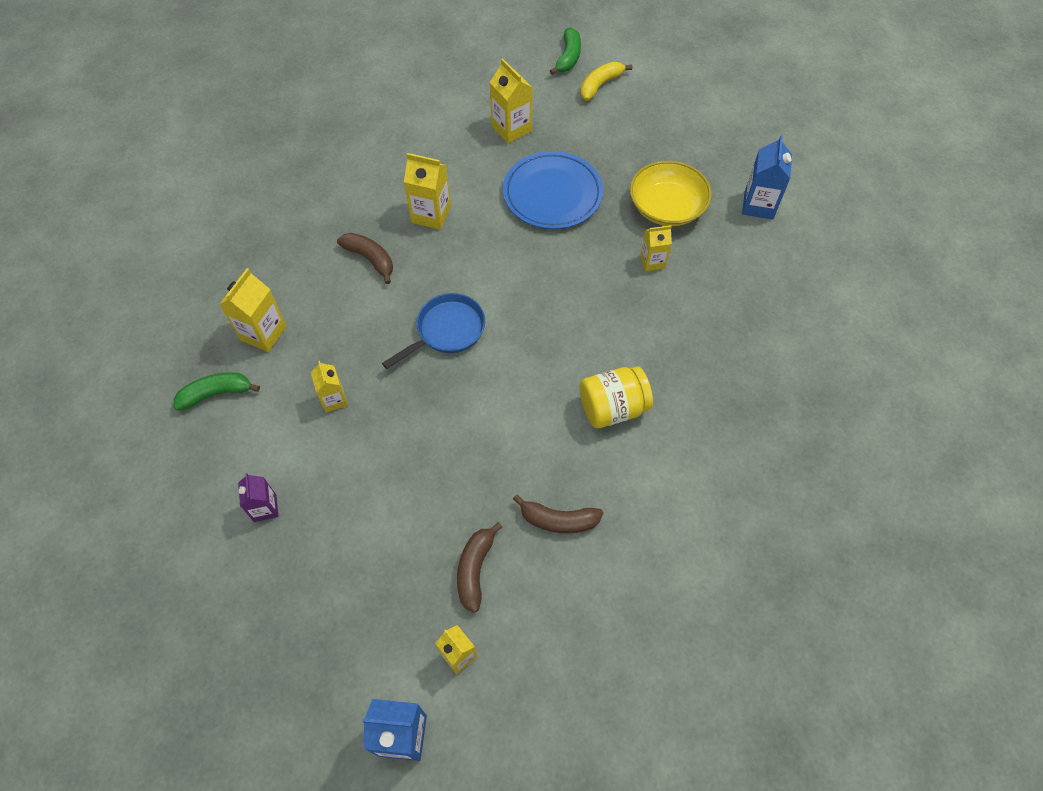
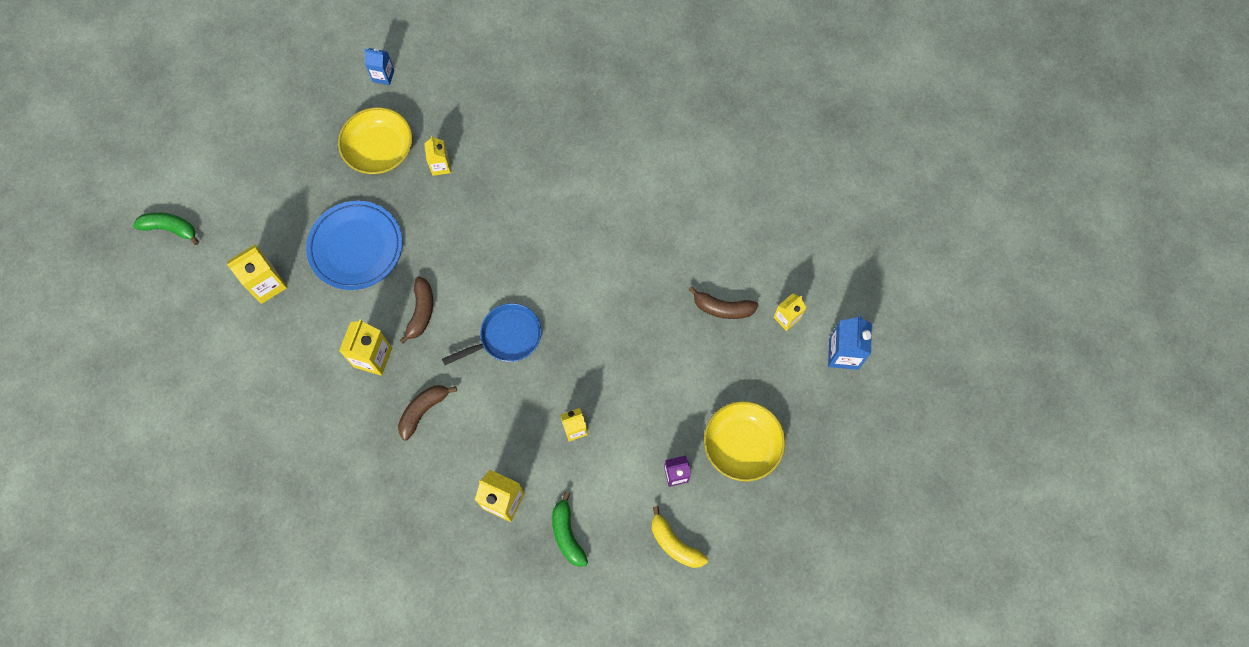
camera: 90 degrees left, 10 degrees up
blue pan [382,293,485,369] -> blue pan turned 105 degrees clockwise [442,303,542,365]
brown banana [513,494,603,534] -> brown banana moved to [399,277,433,344]
yellow banana [580,62,632,101] -> yellow banana moved to [652,506,708,568]
yellow jar [580,366,653,428] -> none
blue carton [742,135,792,220] -> blue carton [364,48,394,85], size x0.65
none -> yellow bowl [704,401,785,481]

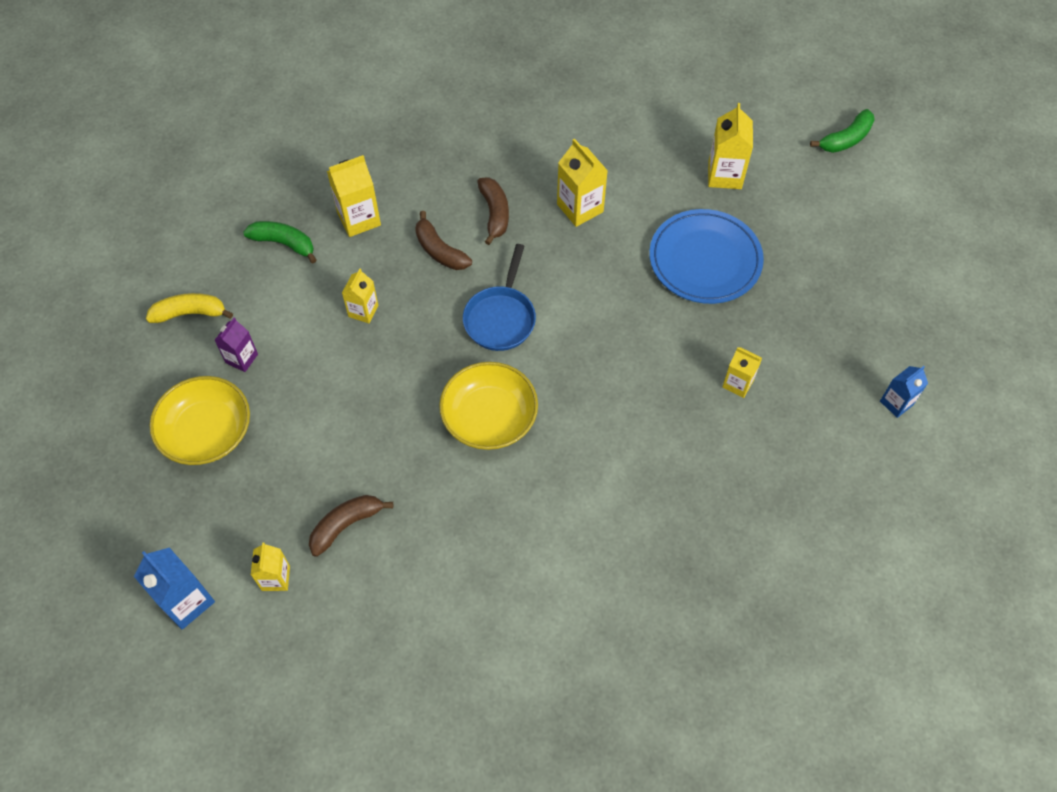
camera: 130 degrees right, 10 degrees down
yellow bowl [338,107,413,174] -> yellow bowl moved to [439,362,538,450]
brown banana [399,277,433,344] -> brown banana moved to [415,211,472,270]

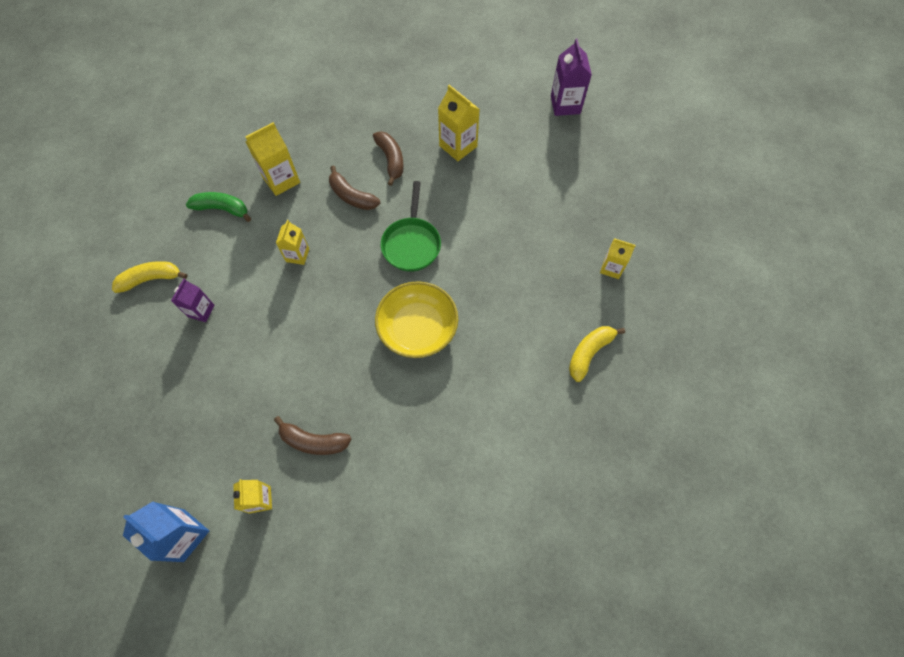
camera: 10 degrees left, 5 degrees up
yellow bowl [150,376,250,465] -> none
brown banana [309,495,393,557] -> brown banana turned 120 degrees counterclockwise [274,416,352,455]
blue pan [463,244,536,351] -> green pan [381,181,441,272]
blue plate [649,209,764,304] -> none
yellow carton [708,103,753,189] -> purple carton [551,39,592,116]
green banana [810,109,875,153] -> none
blue carton [880,366,928,418] -> none
none -> yellow banana [569,326,625,382]

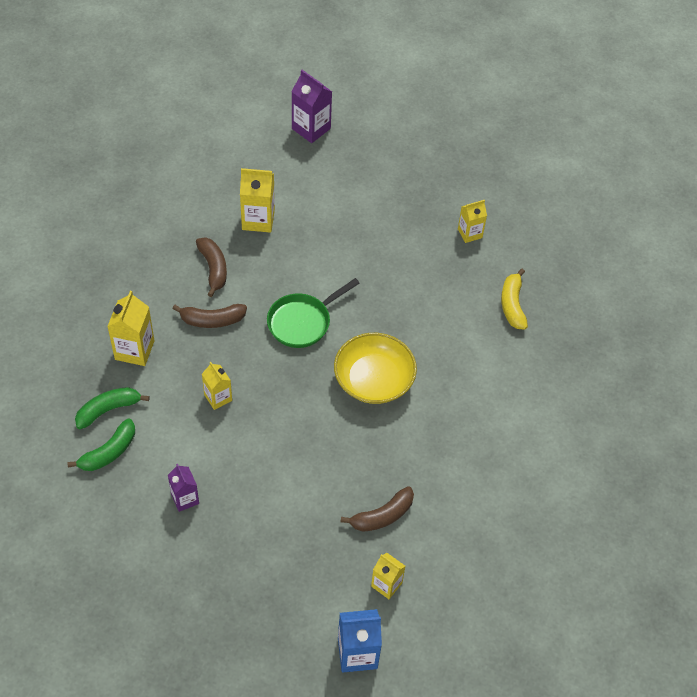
camera: 45 degrees left, 10 degrees down
yellow banana [112,261,188,293] -> none
brown banana [373,131,404,186] -> brown banana turned 45 degrees clockwise [196,237,227,297]
green pan [381,181,441,272] -> green pan turned 90 degrees clockwise [267,278,359,348]
none -> green banana [67,418,135,471]

